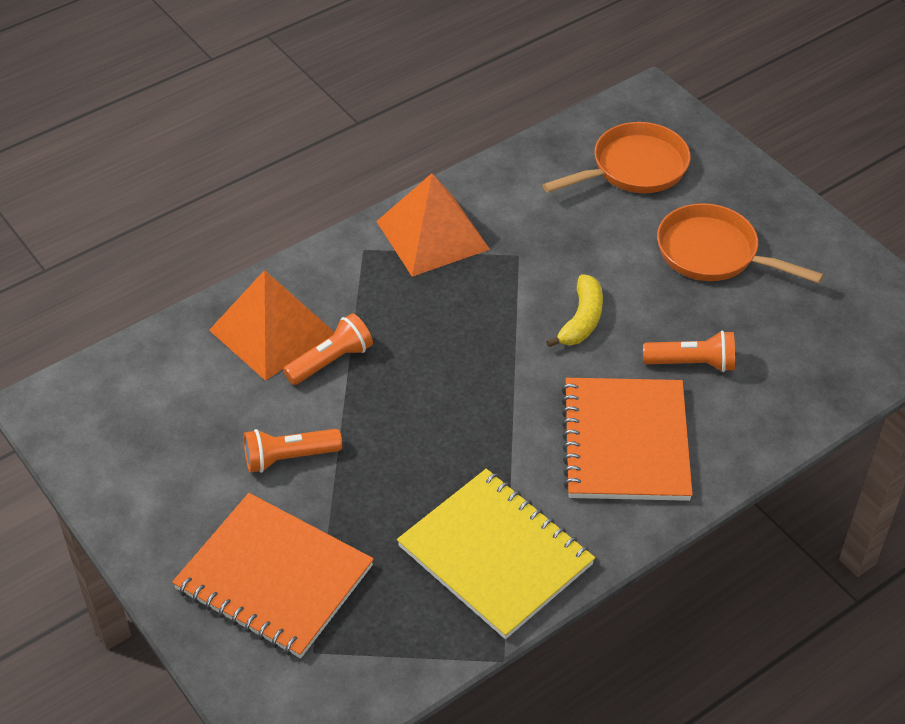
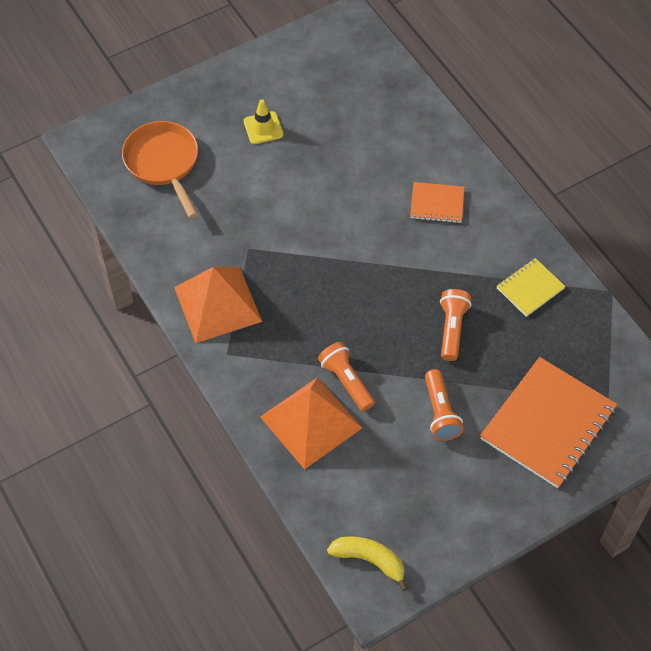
camera: 85 degrees left, 10 degrees up
yellow notebook [397,469,595,639] -> yellow notebook [497,258,566,317], size x0.51
yellow banana [546,274,603,347] -> yellow banana moved to [327,536,408,591]
orange notebook [561,378,693,501] -> orange notebook [410,182,465,223], size x0.51
orange flashlight [643,331,735,372] -> orange flashlight moved to [440,289,471,361]
orange pan [657,203,824,283] -> yellow traffic cone [244,100,283,144]

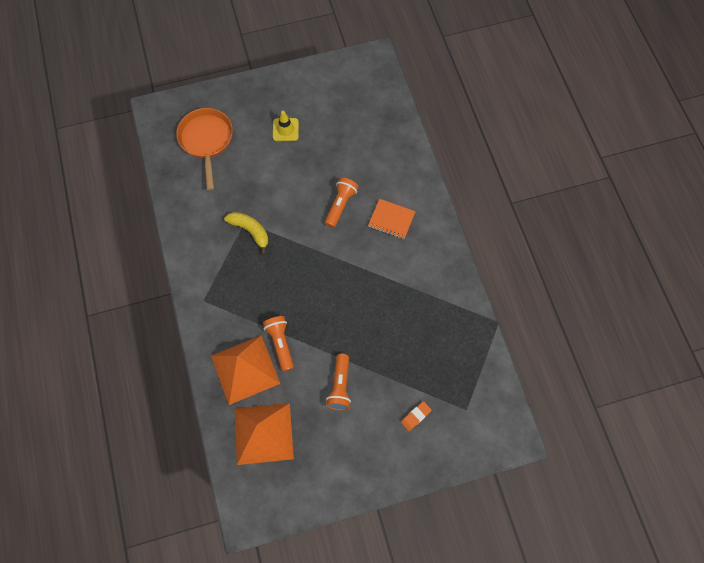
camera: 15 degrees right, 10 degrees up
orange pyramid [174,267,262,343] -> orange pyramid moved to [235,403,294,465]
yellow banana [327,536,408,591] -> yellow banana moved to [224,212,268,254]
orange flashlight [440,289,471,361] -> orange flashlight moved to [325,177,359,228]
orange notebook [480,357,617,488] -> orange eraser [401,401,432,431]
yellow notebook [497,258,566,317] -> none

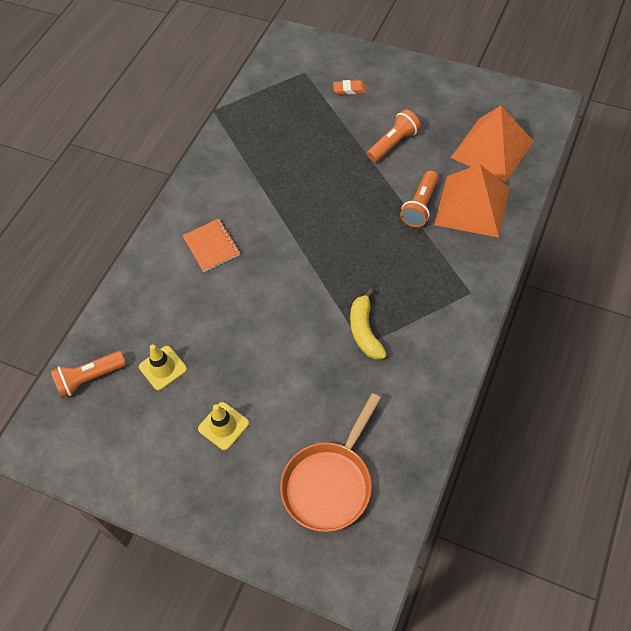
camera: 135 degrees left, 10 degrees down
orange flashlight [325,177,359,228] -> orange flashlight moved to [51,351,126,398]
none -> yellow traffic cone [139,345,187,391]

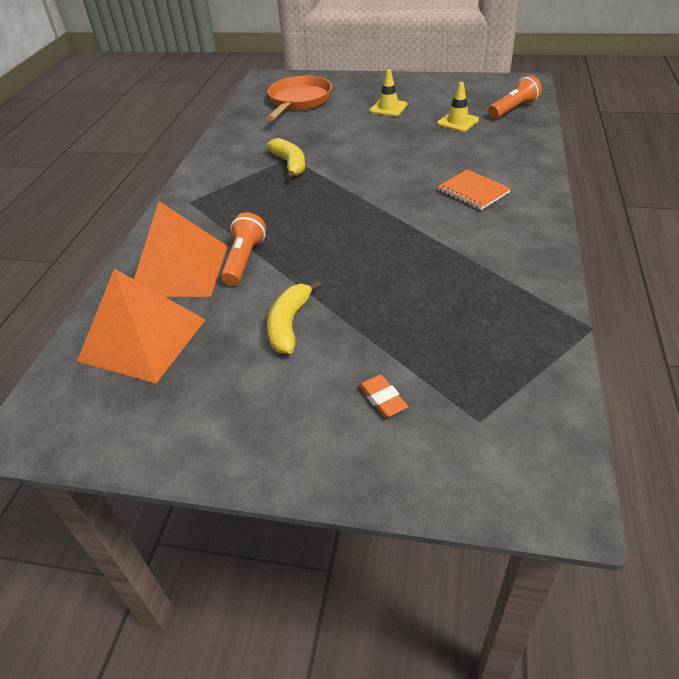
camera: 165 degrees right, 15 degrees down
orange eraser [333,80,366,95] -> orange eraser turned 75 degrees clockwise [359,375,408,417]
orange flashlight [367,109,421,162] -> yellow banana [267,280,321,354]

